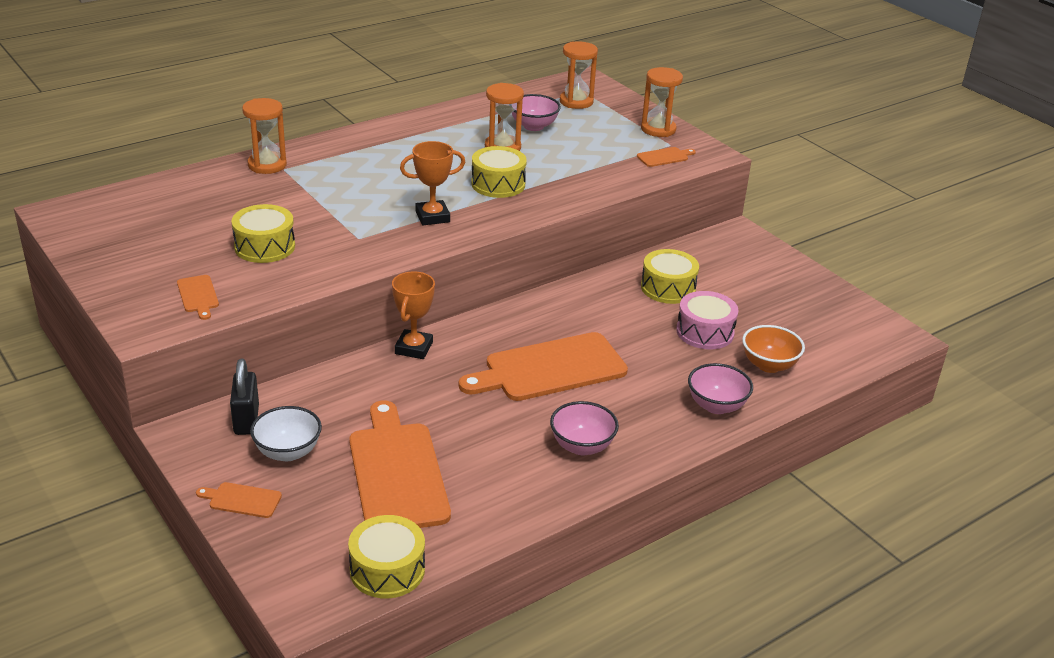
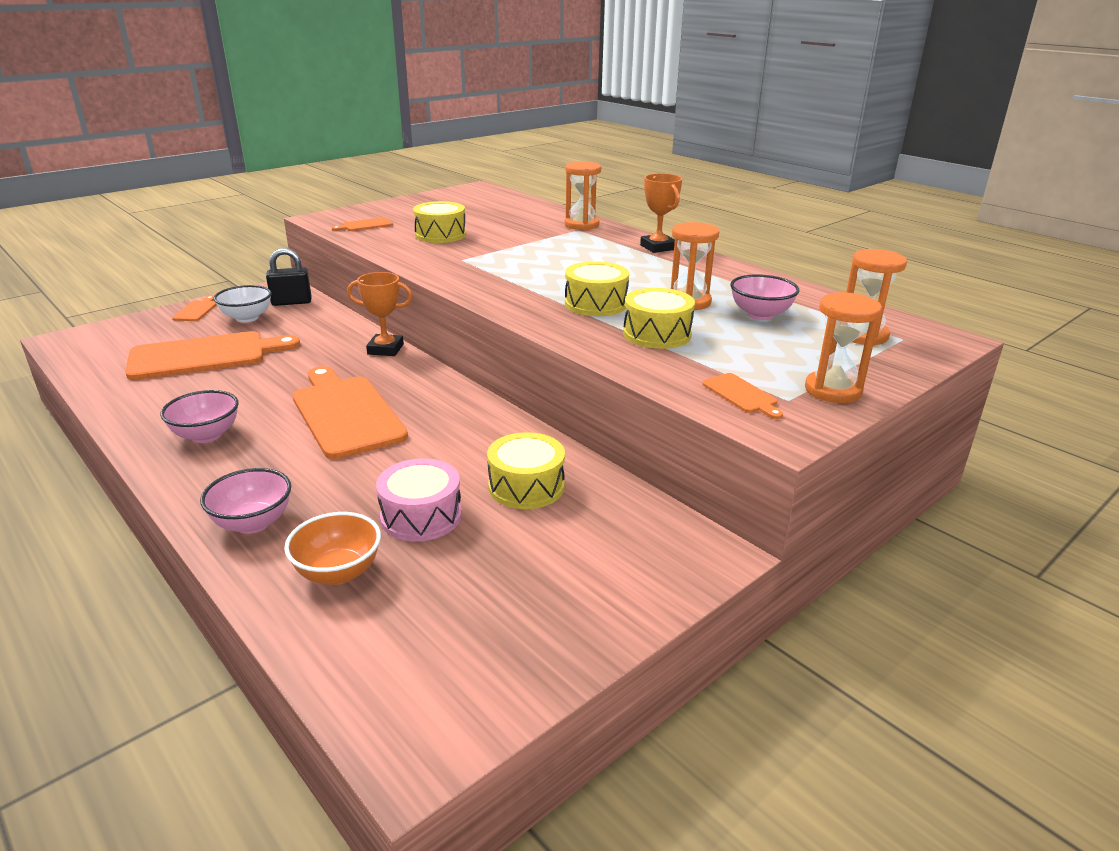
camera: 85 degrees right, 5 degrees down
yellow drum [348,515,425,599] -> yellow drum moved to [623,288,695,349]
orange trophy [400,141,465,225] -> orange trophy moved to [640,173,682,253]

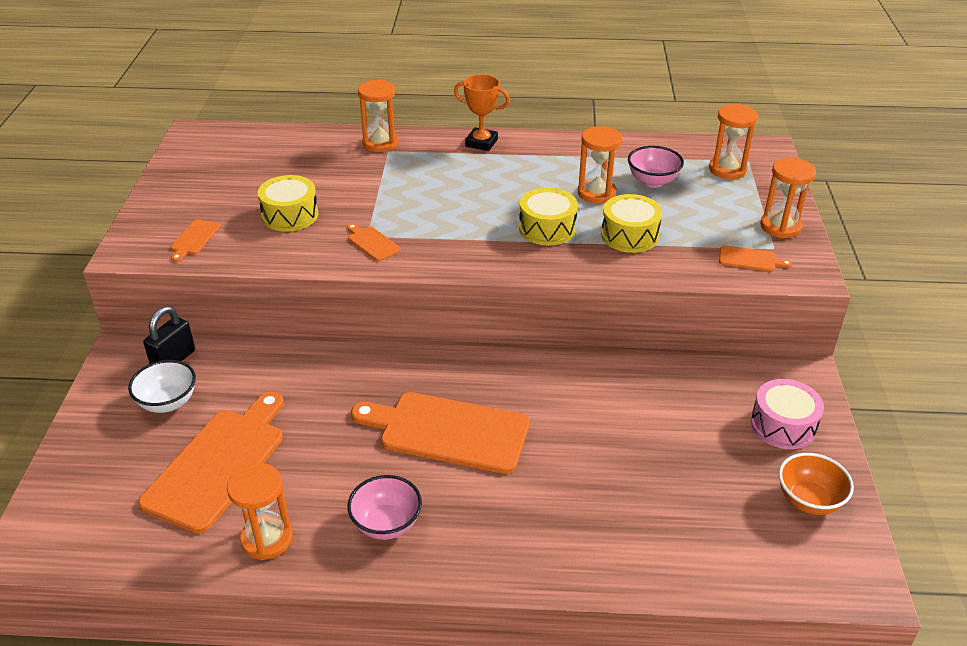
camera: 45 degrees left, 10 degrees up
orange cutting board [172,296,217,321] -> orange cutting board moved to [347,223,401,261]
pink bowl [200,468,291,534] -> none
orange bowl [284,512,381,585] -> orange bowl moved to [779,453,854,515]
orange trophy [347,272,413,356] -> none
pink drum [376,458,462,541] -> pink drum moved to [751,379,824,449]
yellow drum [487,432,565,509] -> none
none -> orange hourglass [227,463,293,560]

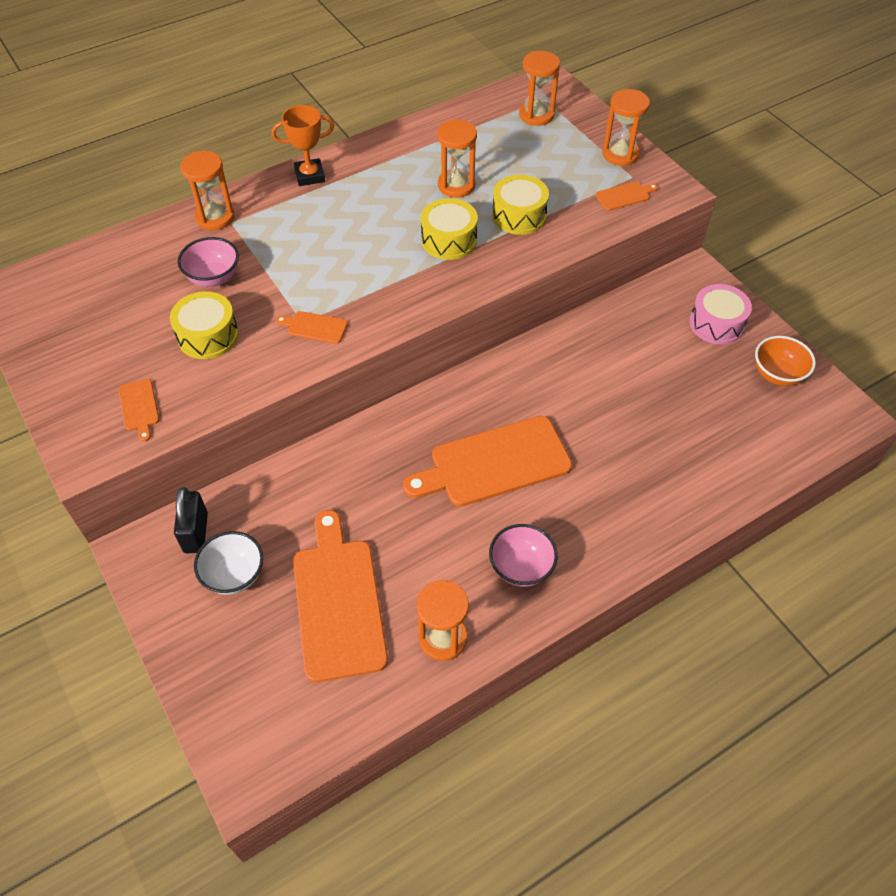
camera: 35 degrees left, 15 degrees up
pink bowl [628,146,684,188] -> pink bowl moved to [177,237,239,287]

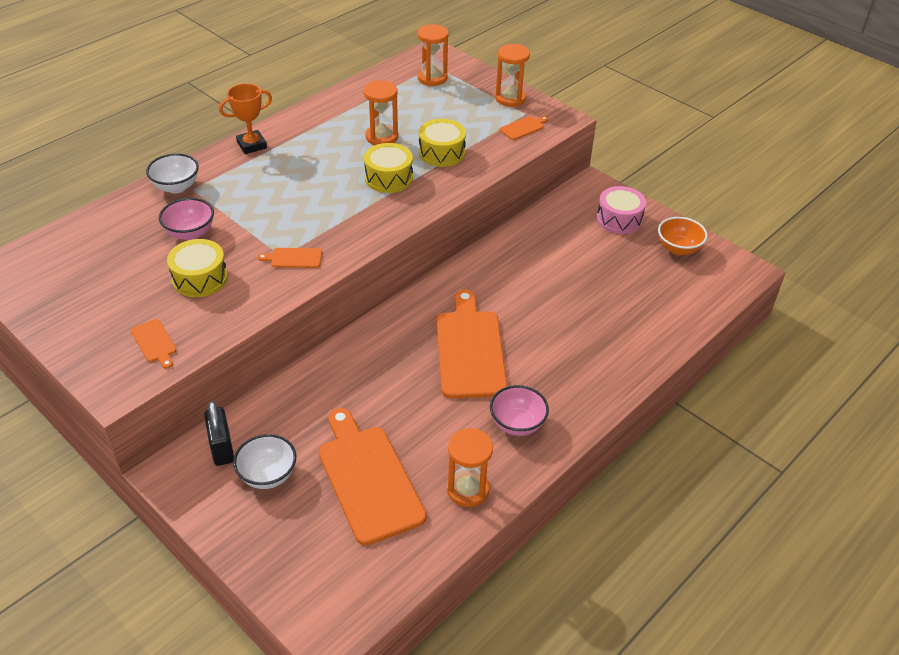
camera: 15 degrees left, 10 degrees down
orange hourglass [180,151,235,230] -> white bowl [146,153,199,193]
orange cutting board [403,416,572,507] -> orange cutting board turned 120 degrees clockwise [436,289,508,398]

